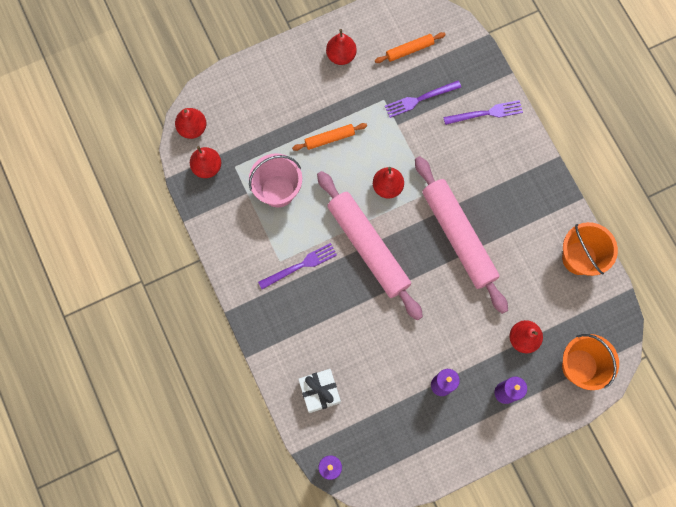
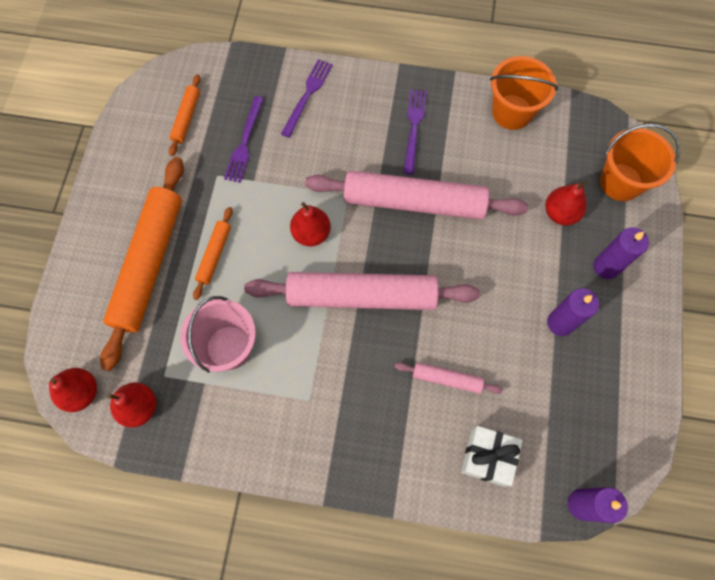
camera: 55 degrees left, 5 degrees down
purple fork [258,243,337,289] -> purple fork moved to [403,89,427,174]
red pear [326,29,357,65] -> none
none -> orange rolling pin [100,157,184,371]
none -> pink rolling pin [395,362,503,394]

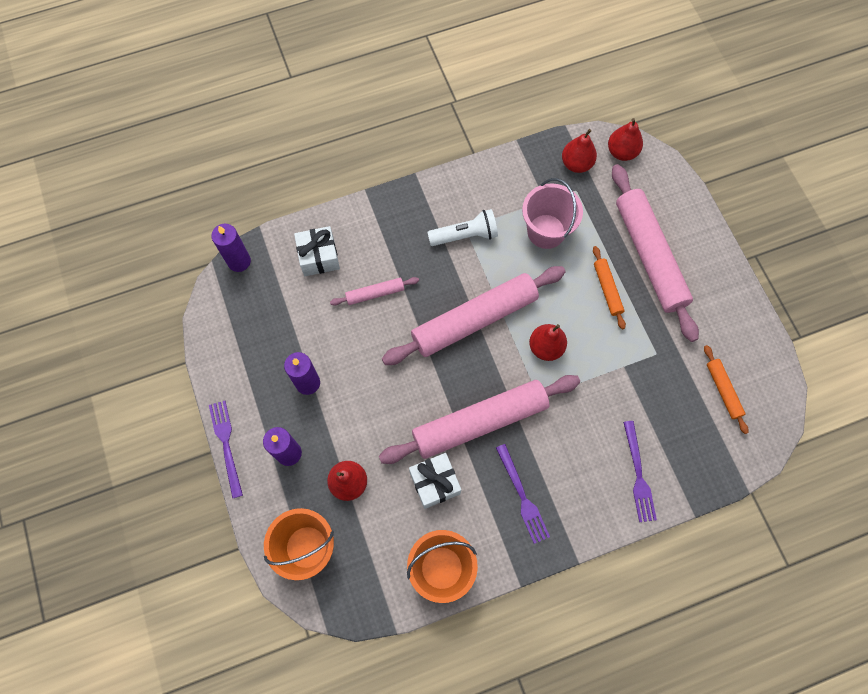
camera: 150 degrees right, 0 degrees up
orange rolling pin [100,157,184,371] -> pink rolling pin [612,164,699,342]
purple fork [224,96,264,183] -> purple fork moved to [209,401,243,499]
none -> white gift [409,453,461,509]
none -> white flashlight [427,209,498,246]

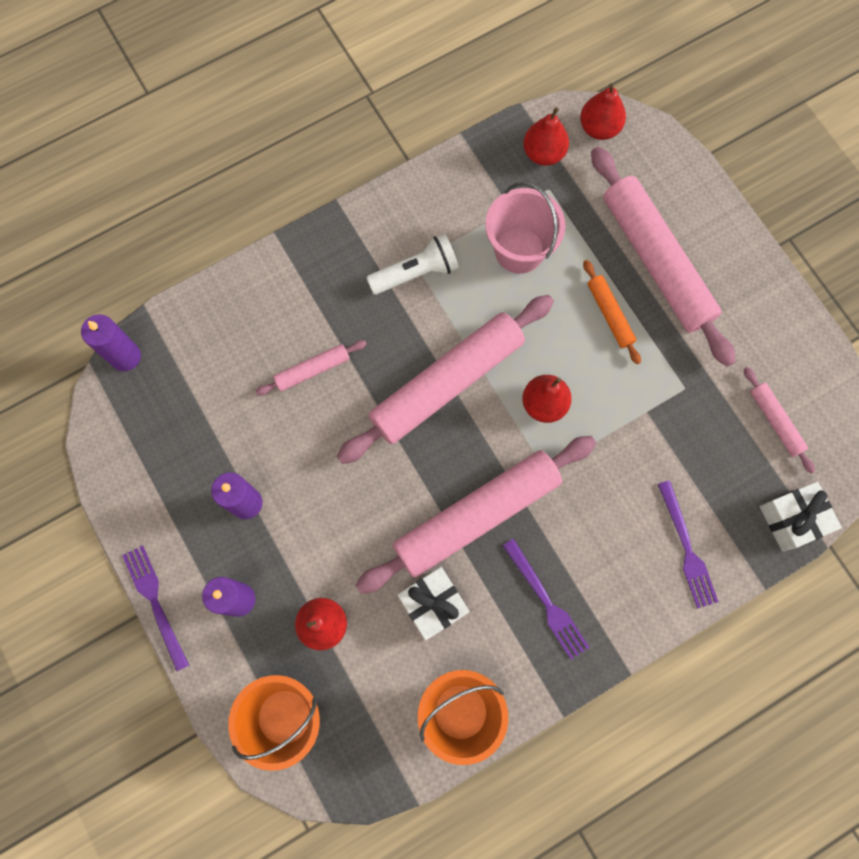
camera: 10 degrees left, 5 degrees up
white gift [294,226,340,276] -> white gift moved to [759,481,842,551]
orange rolling pin [704,345,749,434] -> pink rolling pin [744,367,815,474]

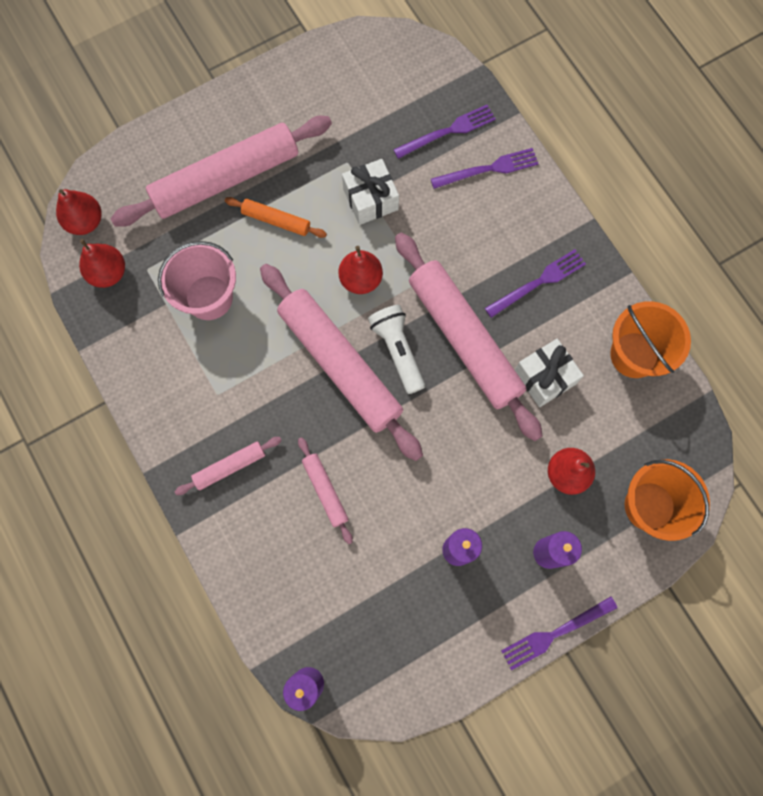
camera: 90 degrees left, 0 degrees up
white flashlight [366,234,459,295] -> white flashlight moved to [368,305,425,394]
orange rolling pin [583,260,641,364] -> orange rolling pin turned 45 degrees clockwise [225,197,327,238]
pink rolling pin [744,367,815,474] -> pink rolling pin moved to [175,437,282,495]
white gift [759,481,842,551] -> white gift moved to [342,159,399,225]
none -> purple fork [393,105,496,159]

